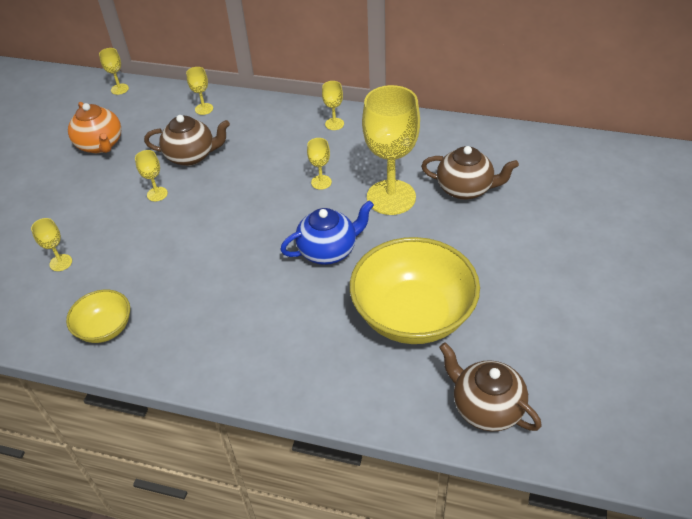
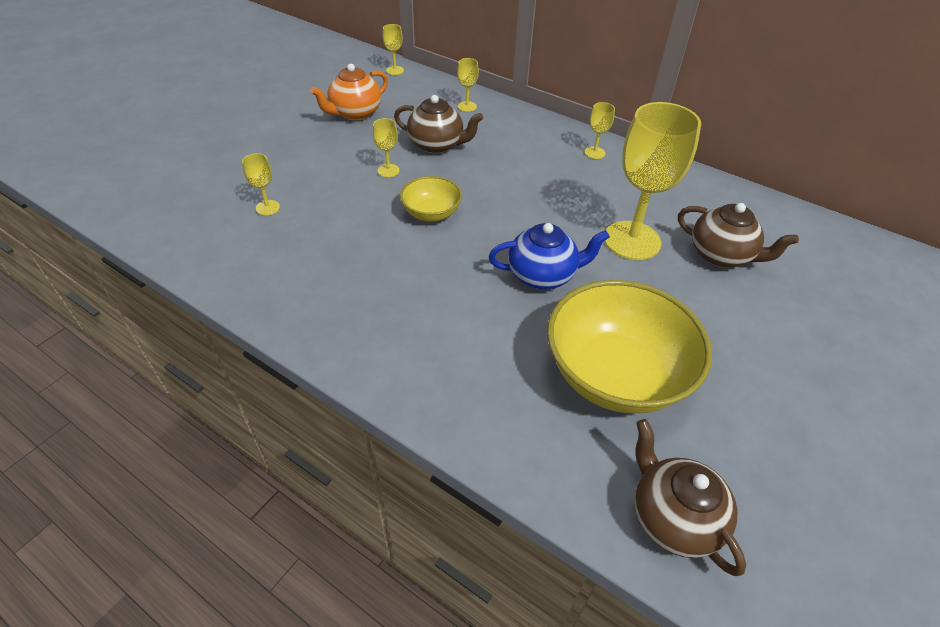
camera: 15 degrees right, 0 degrees up
yellow bowl [66,290,130,343] -> yellow bowl moved to [400,176,462,222]
orange teapot [68,102,121,153] -> orange teapot turned 60 degrees clockwise [310,64,388,121]
yellow goblet [307,138,332,190] -> none

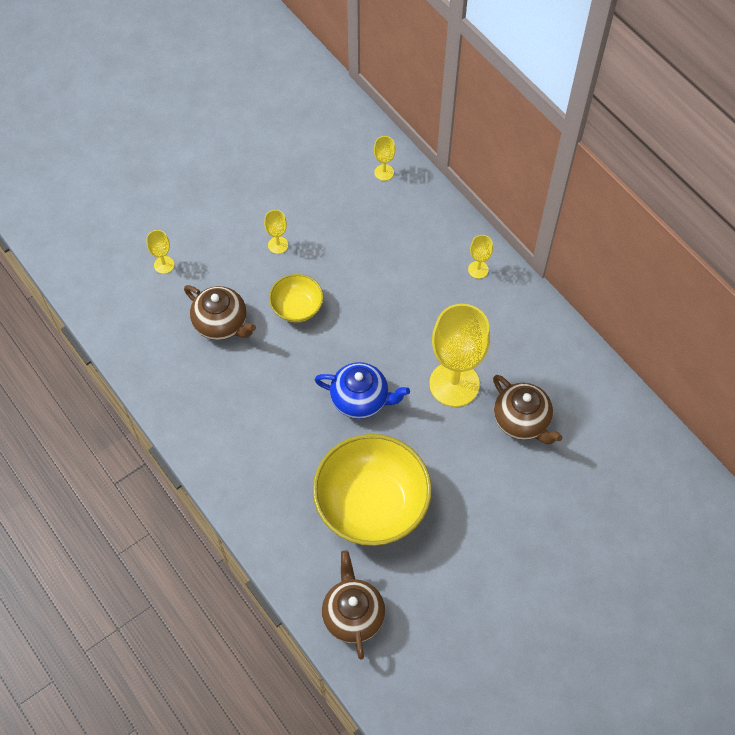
camera: 20 degrees right, 15 degrees up
orange teapot [310,64,388,121] -> none
yellow goblet [383,24,404,75] -> none
brown teapot [394,95,483,154] -> brown teapot moved to [184,285,256,340]

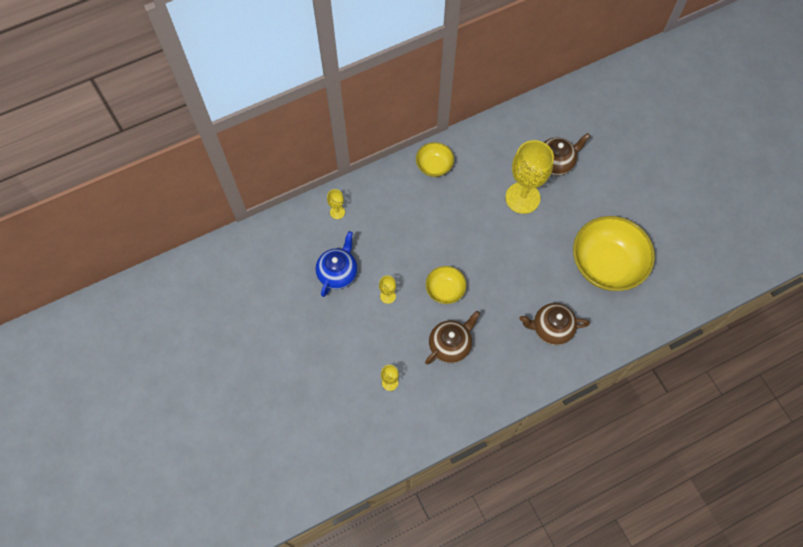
camera: 80 degrees left, 5 degrees up
blue teapot [315,362,410,419] -> blue teapot moved to [316,231,358,297]
brown teapot [322,550,385,660] -> brown teapot moved to [519,303,590,345]
yellow goblet [468,235,493,279] -> yellow bowl [416,142,454,177]

